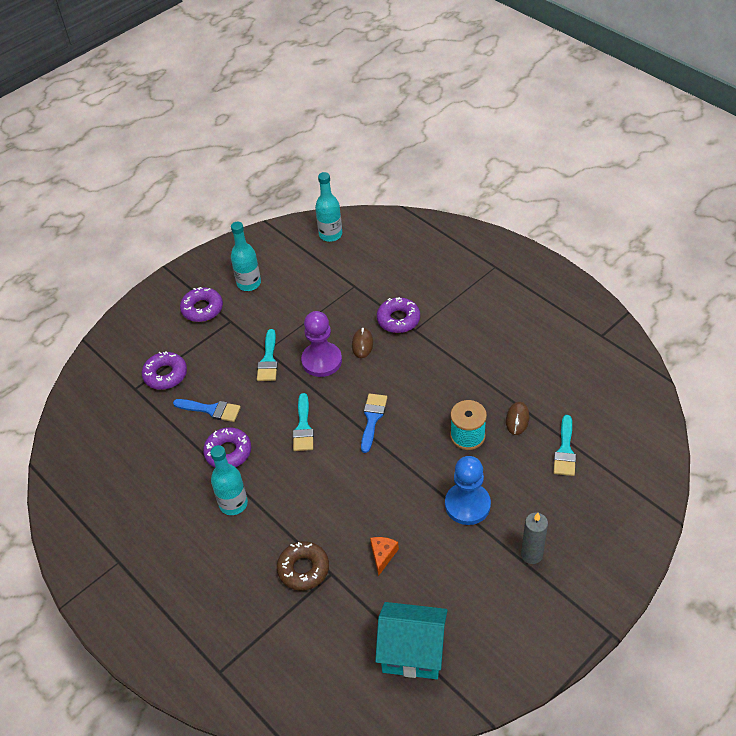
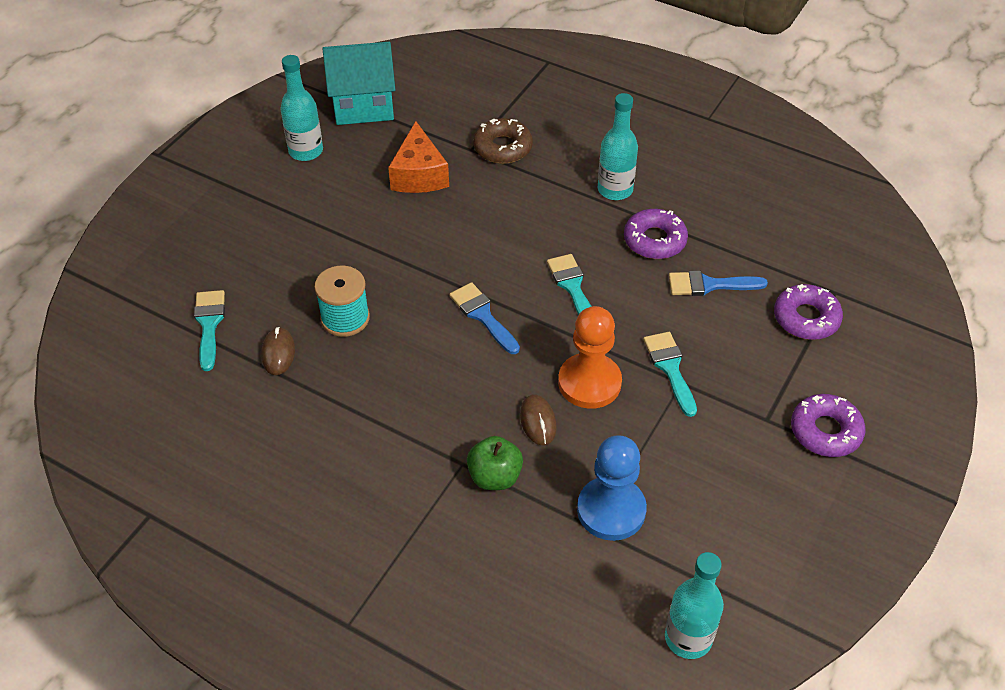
camera: 160 degrees right, 0 degrees up
turquoise bottle [231,222,261,291] -> turquoise bottle moved to [280,55,323,161]
purple pawn [301,311,342,377] -> orange pawn [558,306,622,409]
blue brush [361,393,388,453] -> blue brush turned 150 degrees clockwise [449,282,520,354]
orange cheese [370,537,399,576] -> orange cheese [388,121,449,193], size x1.76
purple donut [377,297,420,333] -> green apple [467,436,523,490]
blue pawn [445,456,491,525] -> blue pawn moved to [577,435,647,541]
grey candle [521,513,548,564] -> none

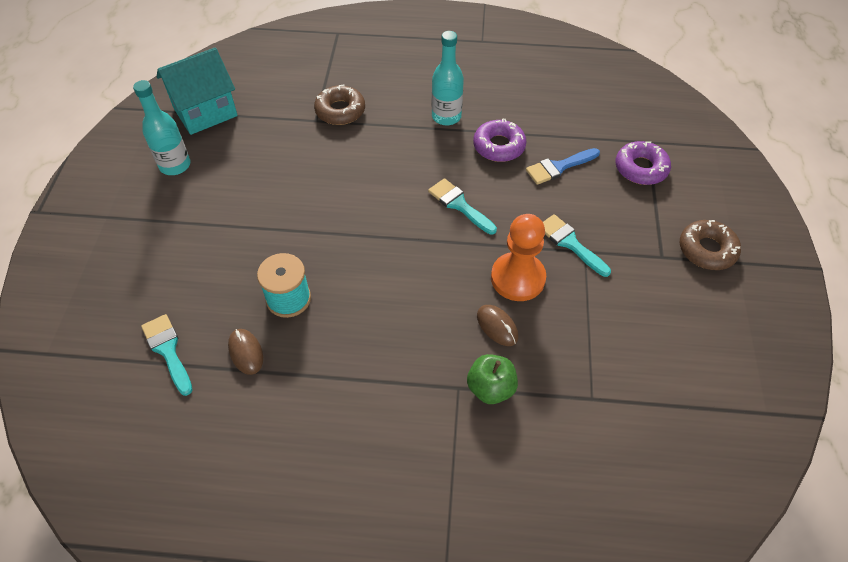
camera: 25 degrees left, 5 degrees up
orange cheese [388,121,449,193] -> none
blue brush [449,282,520,354] -> none
blue pawn [577,435,647,541] -> none
turquoise bottle [665,552,724,659] -> none
purple donut [791,394,866,457] -> brown donut [680,220,741,270]

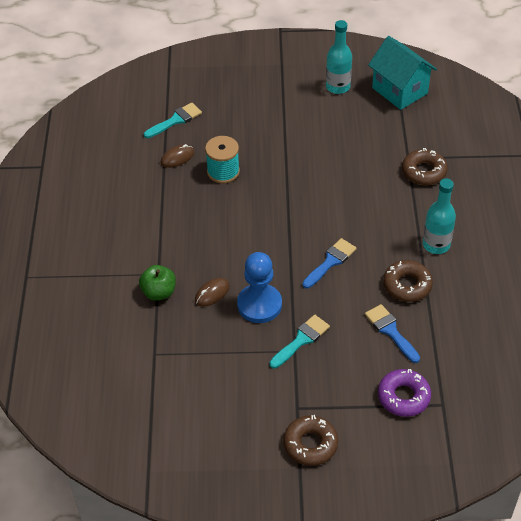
camera: 85 degrees right, 5 degrees down
turquoise brush [428,178,497,235] -> blue brush [302,238,357,289]
purple donut [473,118,527,162] -> brown donut [383,260,433,302]
orange pawn [491,214,546,301] -> blue pawn [237,252,282,323]

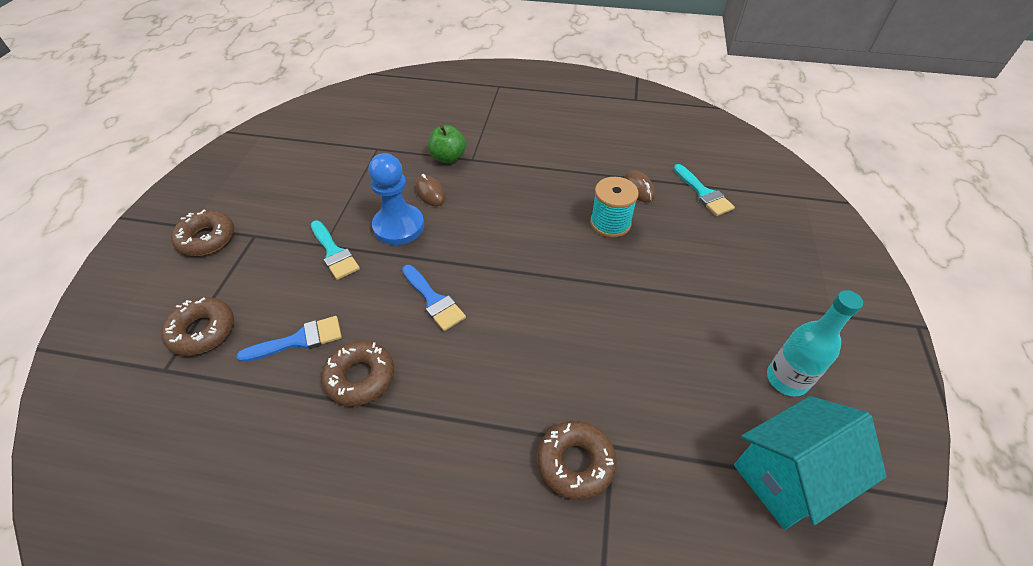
camera: 100 degrees right, 0 degrees up
purple donut [378,369,431,417] -> brown donut [161,297,234,356]
turquoise bottle [423,179,456,254] -> none

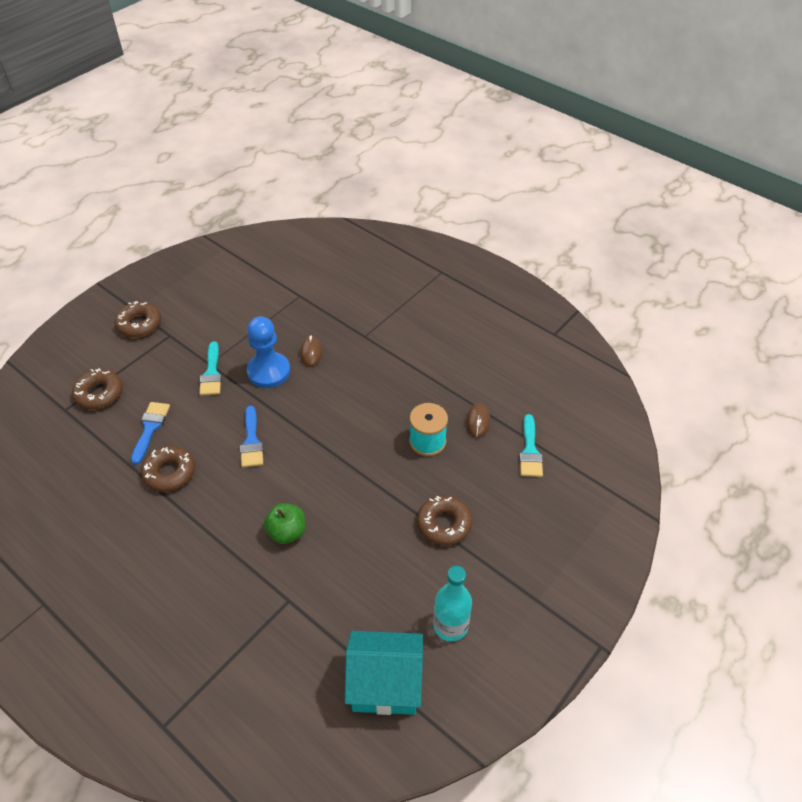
camera: 30 degrees right, 0 degrees up
blue brush [237,316,342,362] -> blue brush turned 90 degrees counterclockwise [131,402,170,465]
green apple [428,125,466,163] -> green apple moved to [264,503,305,544]
brown donut [537,421,617,500] -> brown donut moved to [417,495,472,546]

